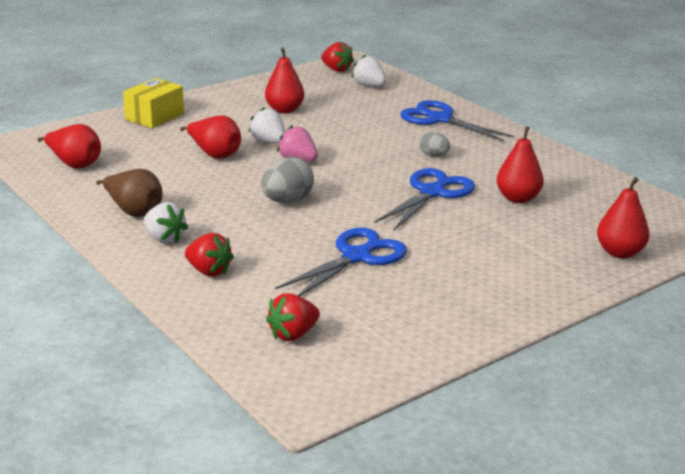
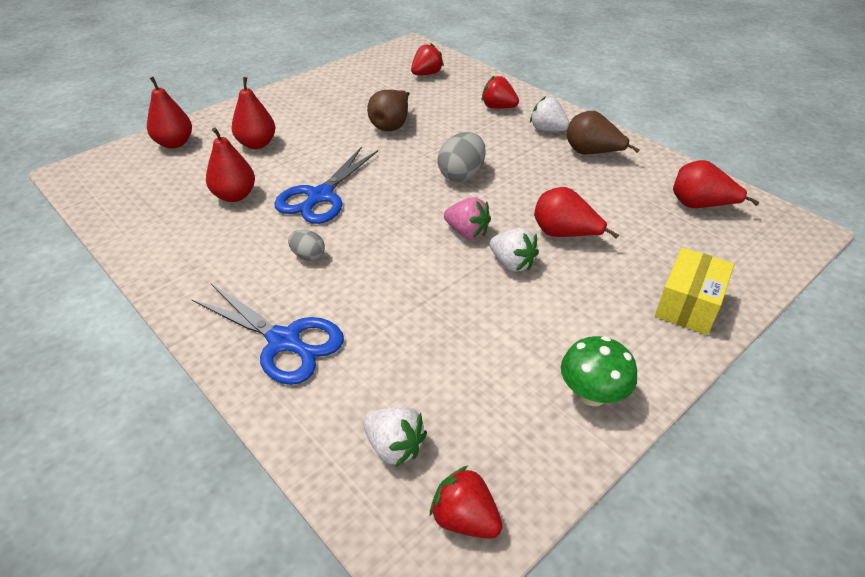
camera: 175 degrees right, 15 degrees up
red pear [265,48,304,113] -> red pear moved to [231,77,275,149]
blue scissors [275,228,407,297] -> brown pear [367,90,410,131]
none -> green mushroom [561,336,637,406]

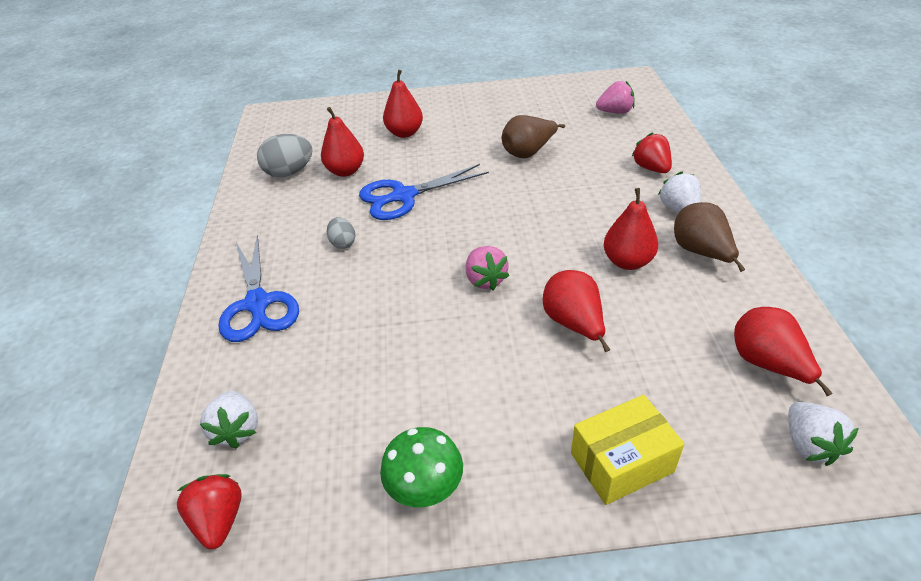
camera: 40 degrees right, 0 degrees up
red pear [147,77,192,149] -> red pear moved to [604,188,658,270]
red strawberry [411,43,444,75] -> pink strawberry [596,81,635,114]
grey egg [437,132,485,182] -> grey egg moved to [257,134,313,178]
white strawberry [490,228,539,272] -> white strawberry moved to [789,402,859,466]

